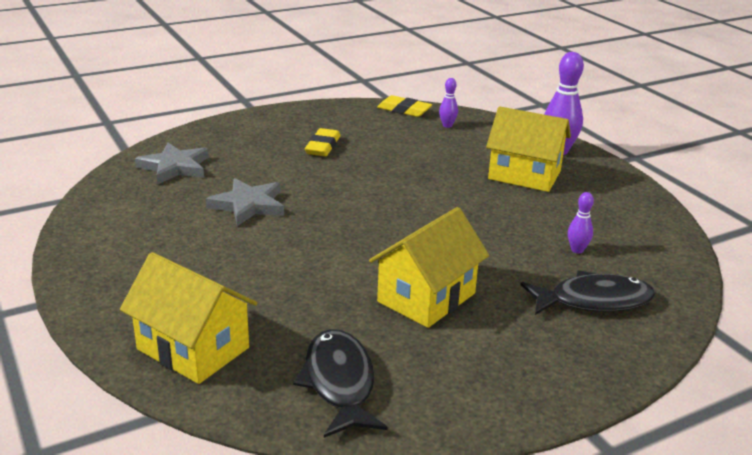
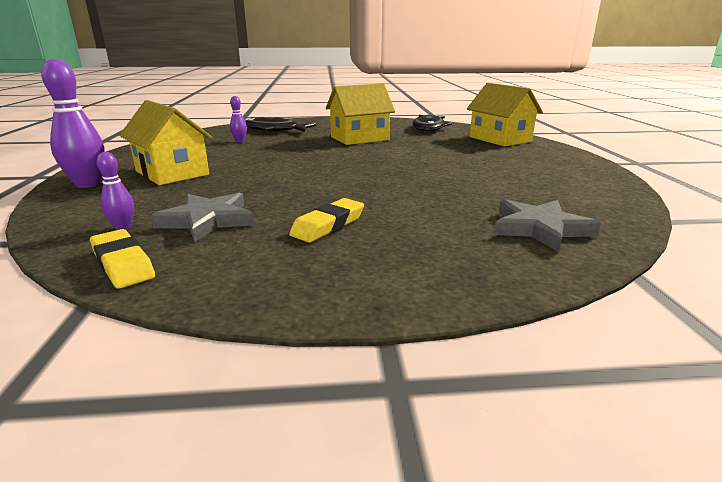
camera: 155 degrees left, 5 degrees down
grey star [206,178,284,226] -> grey star moved to [151,193,254,242]

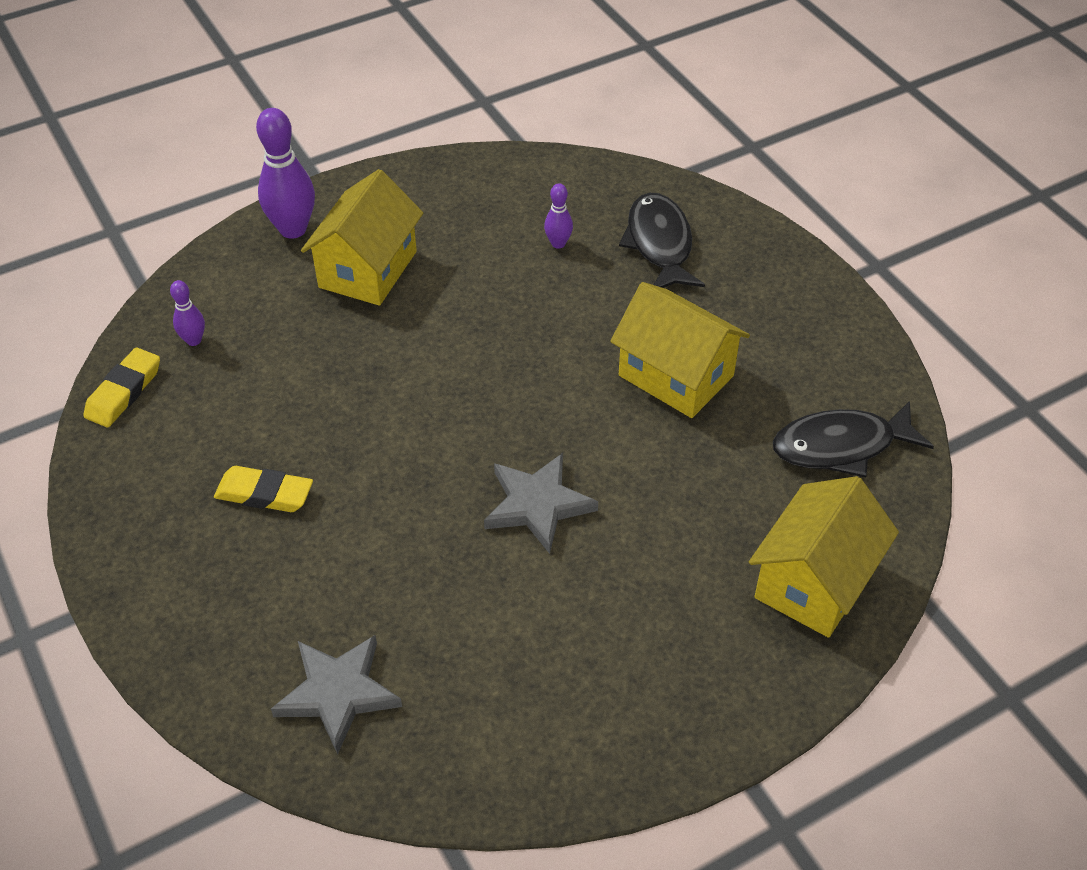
camera: 65 degrees right, 25 degrees up
grey star [151,193,254,242] -> grey star moved to [484,453,598,554]

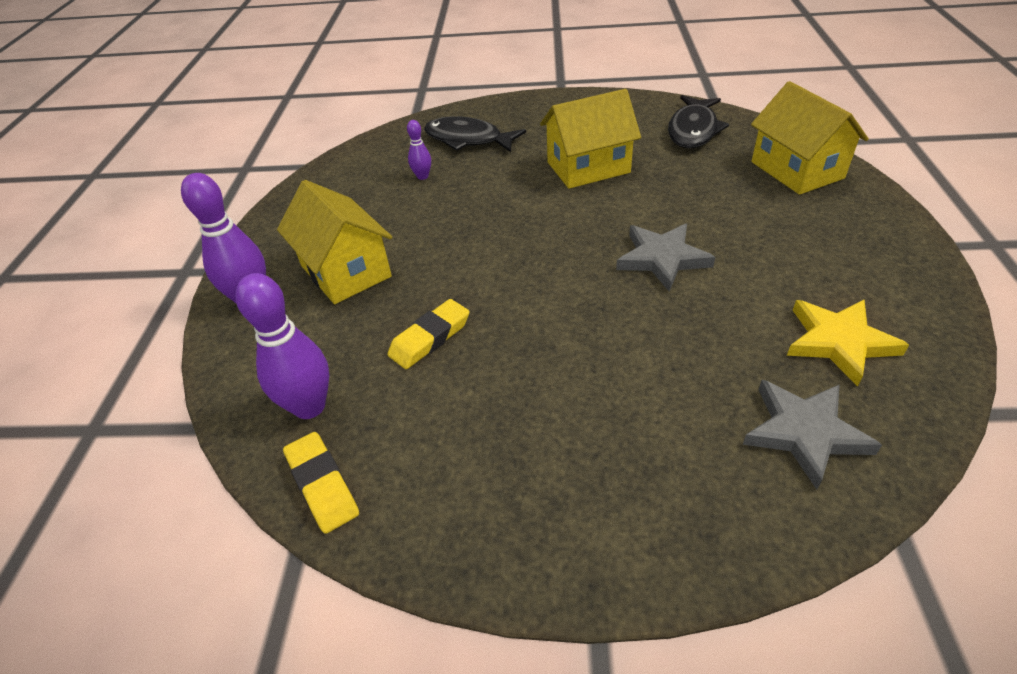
camera: 55 degrees left, 5 degrees down
purple bowling pin [170,280,205,346] -> purple bowling pin [235,273,329,419], size x1.94
yellow eraser [214,466,313,512] -> yellow eraser moved to [387,299,469,369]
none -> yellow star [787,300,909,387]

